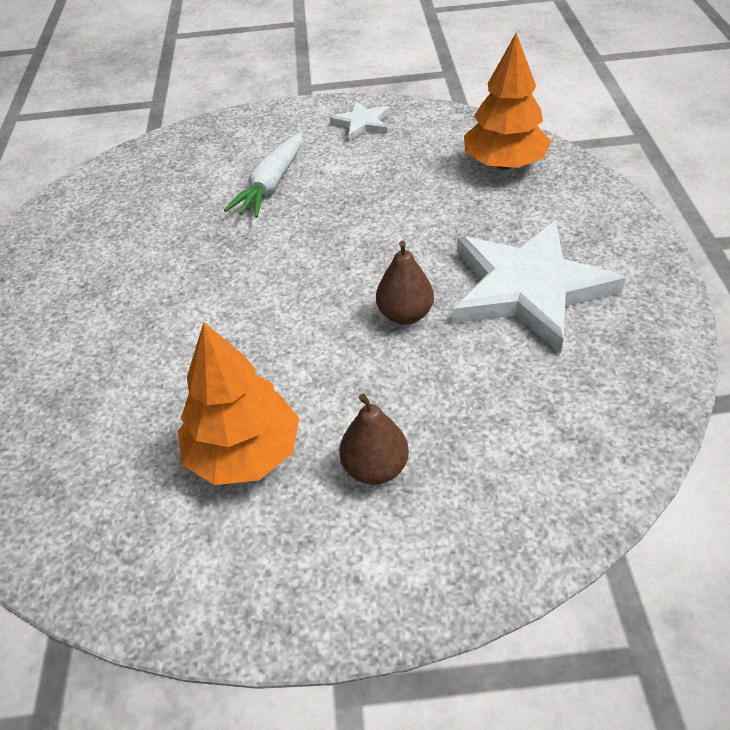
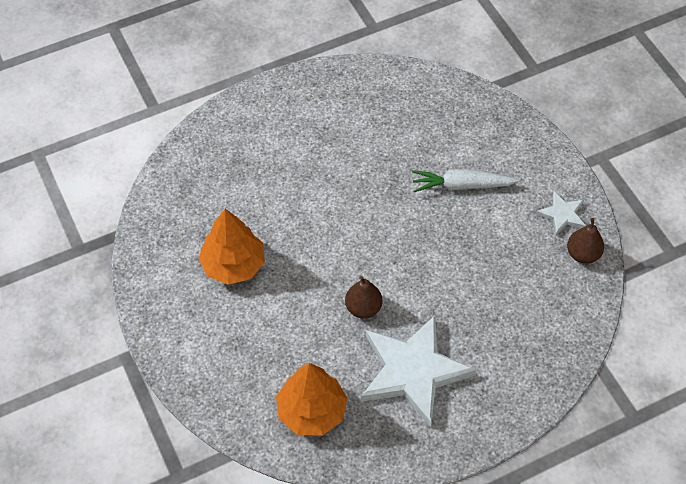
camera: 65 degrees right, 10 degrees up
brown pear [339,393,409,485] -> brown pear moved to [567,218,604,264]
orange tree [464,33,551,170] -> orange tree moved to [276,363,348,436]

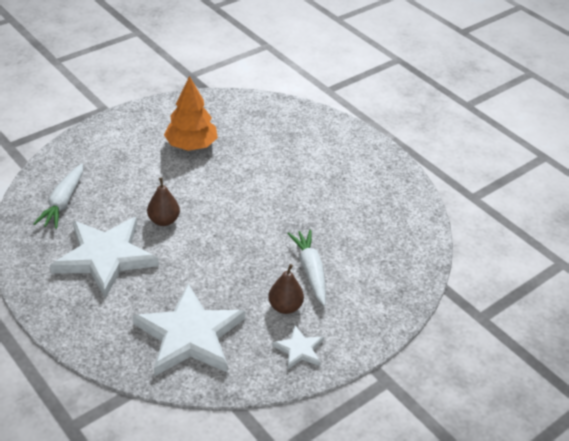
camera: 75 degrees right, 15 degrees down
orange tree [276,363,348,436] -> white carrot [33,164,83,229]
brown pear [567,218,604,264] -> brown pear moved to [268,264,304,314]
none -> white star [132,284,245,376]

